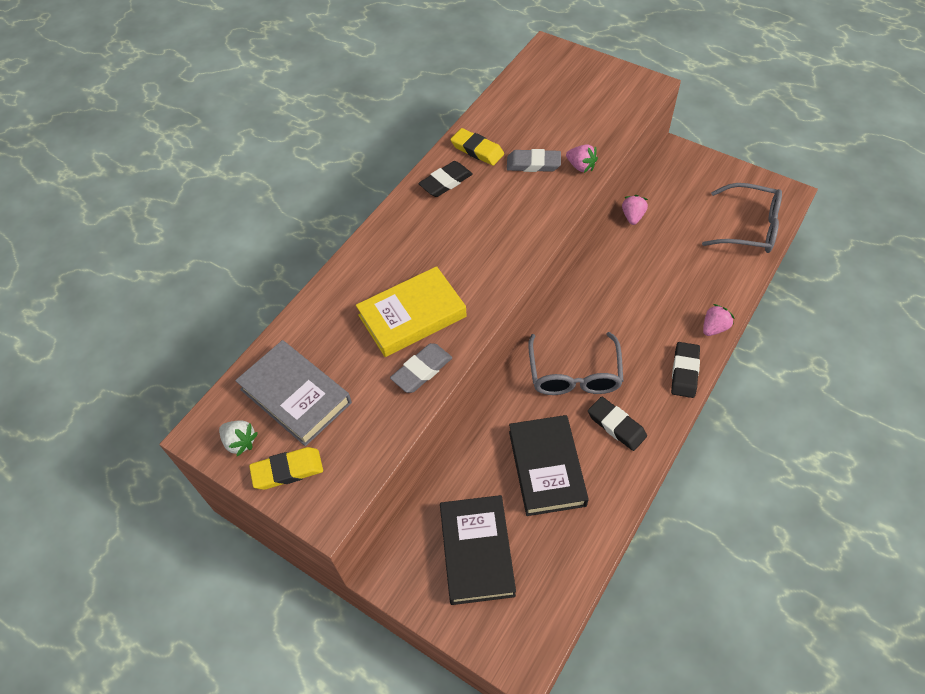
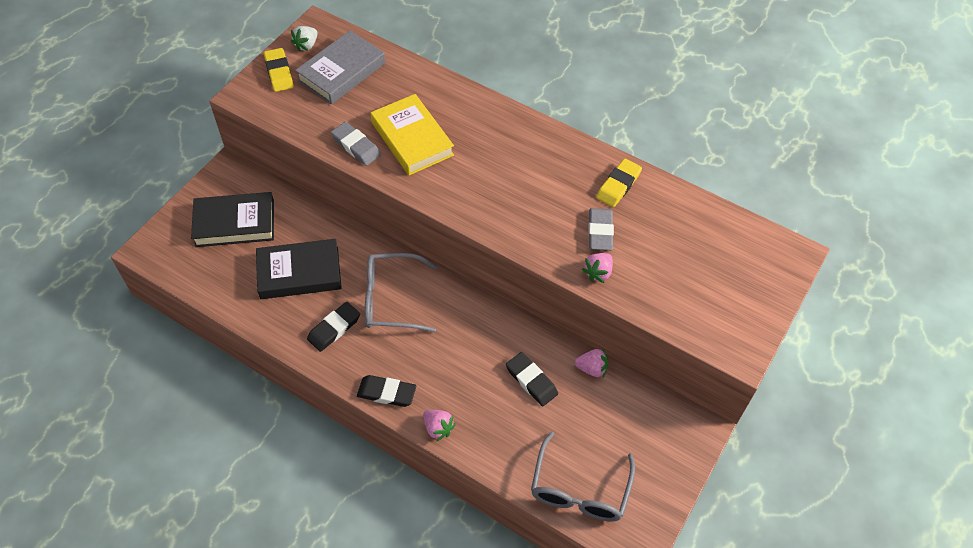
camera: 85 degrees right, 0 degrees up
black eraser [418,161,473,197] -> black eraser moved to [506,352,558,406]

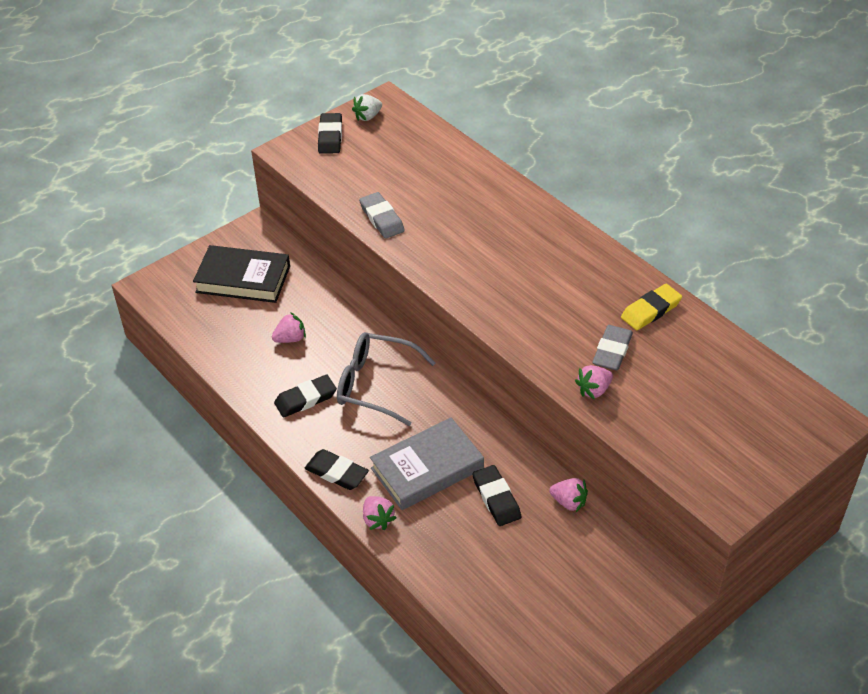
camera: 20 degrees right, 10 degrees down
black book [256,239,342,299] -> pink strawberry [272,312,306,343]
yellow eraser [264,48,294,92] -> black eraser [318,113,342,154]
grey book [295,30,385,104] -> grey book moved to [370,418,484,510]
yellow book [371,94,454,175] -> none
grey glasses [531,432,635,521] -> none

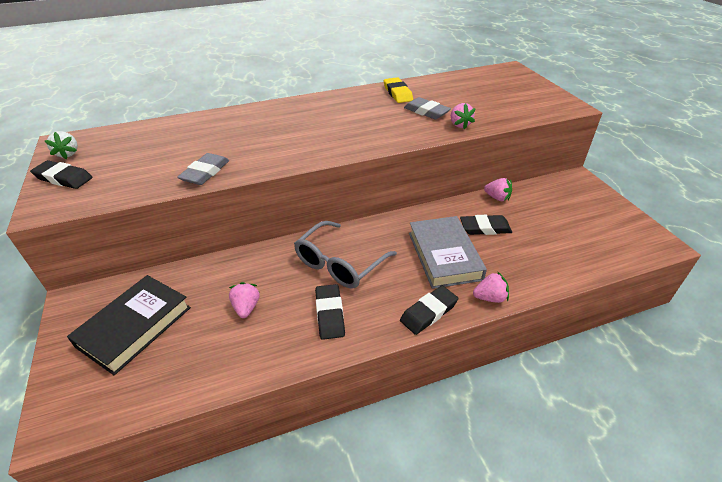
camera: 70 degrees left, 5 degrees down
grey eraser [359,192,405,239] -> grey eraser turned 60 degrees counterclockwise [177,153,229,185]
pink strawberry [549,478,588,512] -> pink strawberry turned 75 degrees clockwise [484,178,512,201]

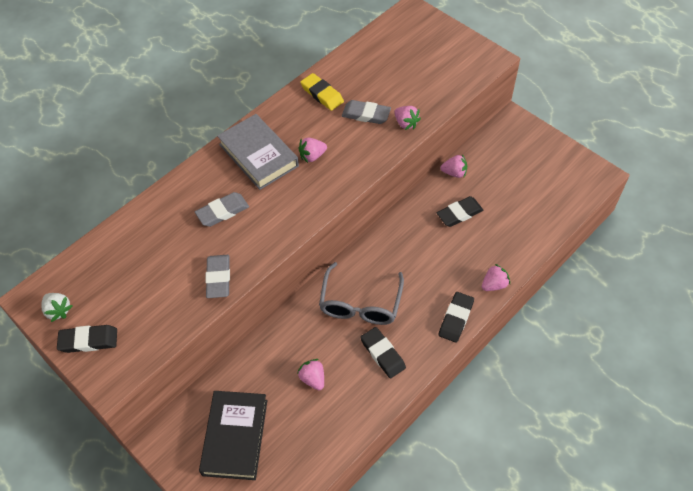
camera: 25 degrees left, 15 degrees up
grey book [409,216,487,289] -> grey book moved to [217,114,299,190]
none -> grey eraser [195,192,249,227]
none -> pink strawberry [298,138,327,163]

